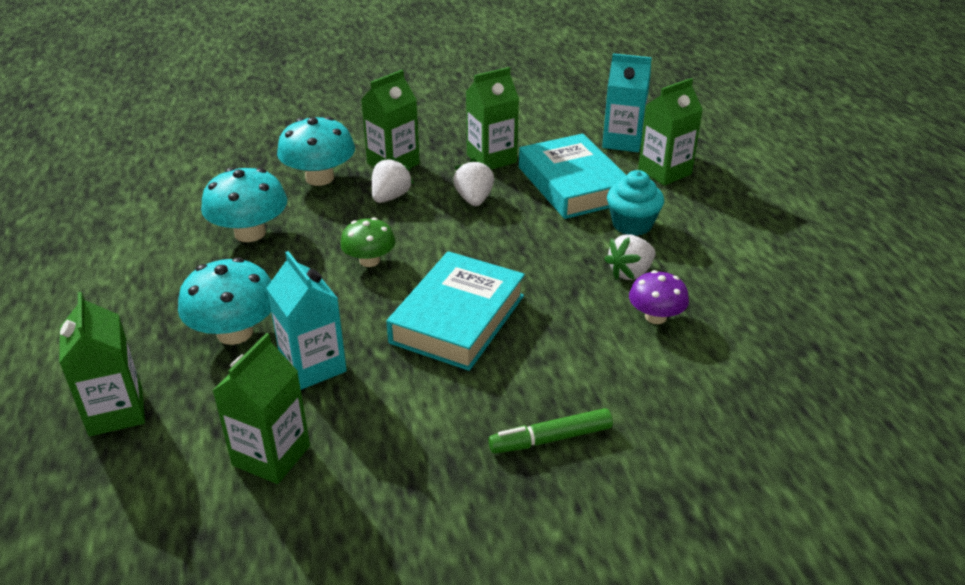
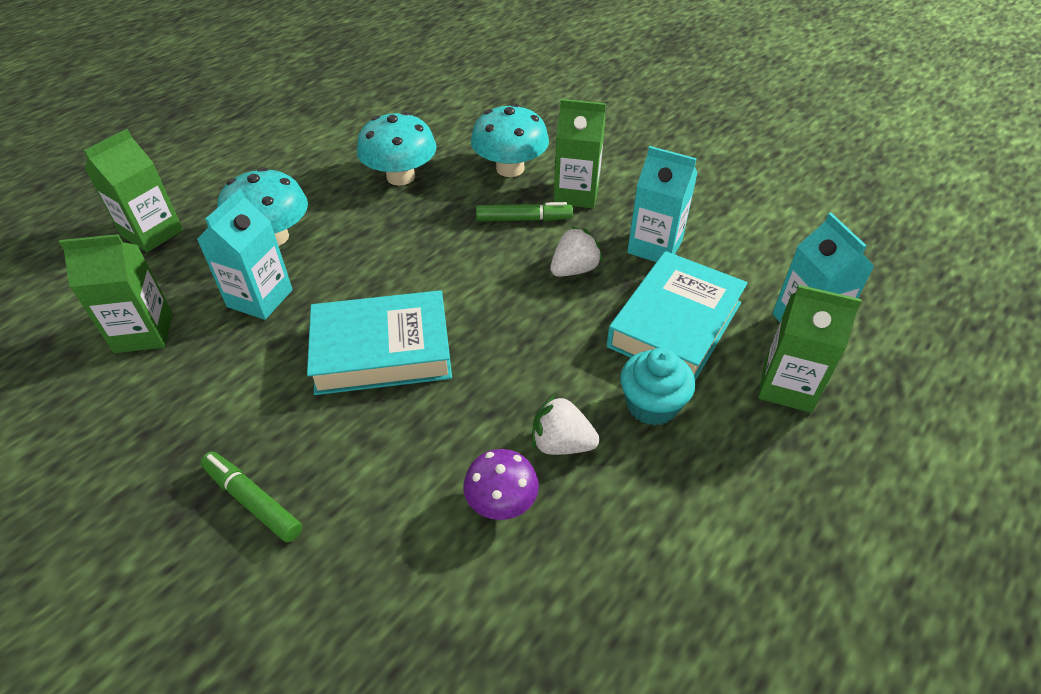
camera: 55 degrees right, 10 degrees up
green mushroom [340,217,396,267] -> none
white strawberry [371,157,414,203] -> green marker [476,202,573,221]
green carton [466,67,519,170] -> turquoise carton [627,146,698,262]

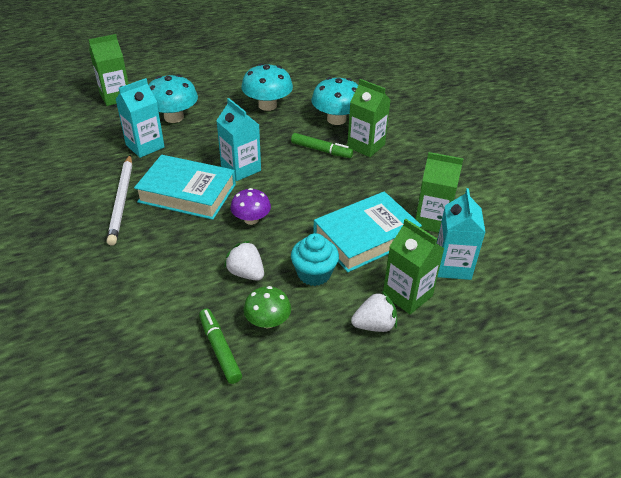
camera: 25 degrees right, 5 degrees down
green carton [59,234,173,353] -> green carton moved to [415,152,464,233]
green marker [200,452,302,542] -> green marker moved to [199,309,242,384]
purple mushroom [463,449,539,520] -> purple mushroom moved to [230,188,271,225]
white strawberry [550,226,603,277] -> white strawberry moved to [351,291,397,332]
turquoise carton [627,146,698,262] -> turquoise carton moved to [216,98,261,181]
none -> white pencil [107,155,132,246]
none -> green mushroom [243,286,291,328]

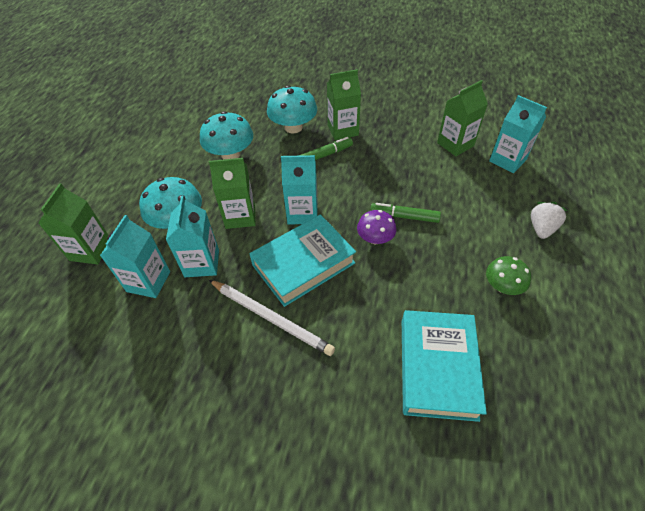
camera: 50 degrees left, 10 degrees up
green marker [199,309,242,384] -> green marker moved to [370,203,441,223]
white strawberry [224,240,264,281] -> none
turquoise cupcake [291,233,339,286] -> none
turquoise book [313,191,422,272] -> turquoise book moved to [402,310,487,422]
green carton [383,219,445,314] -> green carton moved to [209,158,256,229]
none -> turquoise carton [100,215,170,298]

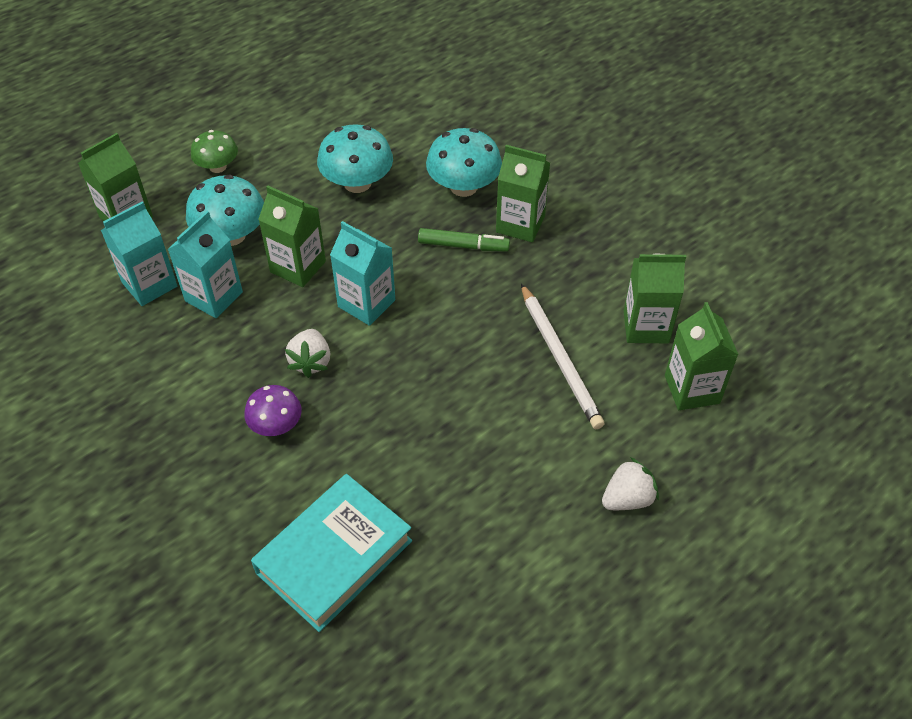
camera: 35 degrees right, 0 degrees up
white pencil [209,280,335,356] -> white pencil moved to [521,284,604,429]
turquoise book [249,214,356,307] -> white strawberry [285,329,330,378]
purple mushroom [357,210,397,244] -> purple mushroom moved to [244,385,302,436]
green marker [370,203,441,223] -> none
green mushroom [486,256,531,295] -> green mushroom moved to [191,130,238,173]
turquoise carton [489,95,547,173] -> green carton [665,302,739,410]

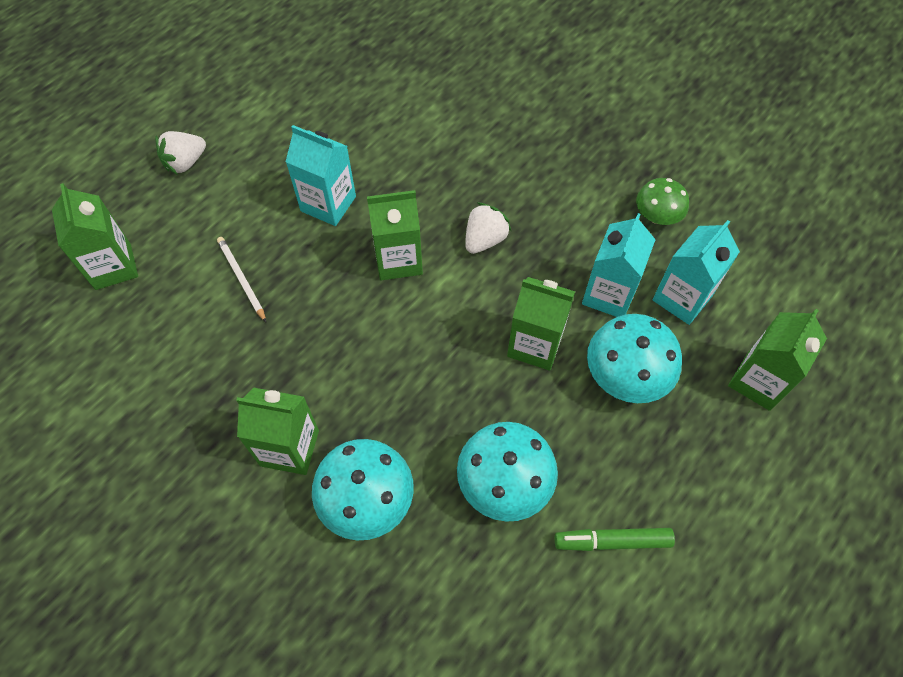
camera: 170 degrees right, 10 degrees up
green mushroom [191,130,238,173] -> green mushroom moved to [636,178,689,225]
purple mushroom [244,385,302,436] -> none
turquoise book [251,474,412,632] -> none
white strawberry [285,329,330,378] -> white strawberry turned 45 degrees clockwise [465,202,512,254]
turquoise carton [330,221,395,326] -> turquoise carton moved to [286,125,356,226]
green marker [418,228,510,252] -> green marker moved to [555,528,675,551]
white pencil [521,284,604,429] -> white pencil [217,237,266,322], size x0.59
green carton [623,254,686,343] -> green carton moved to [367,190,423,280]

